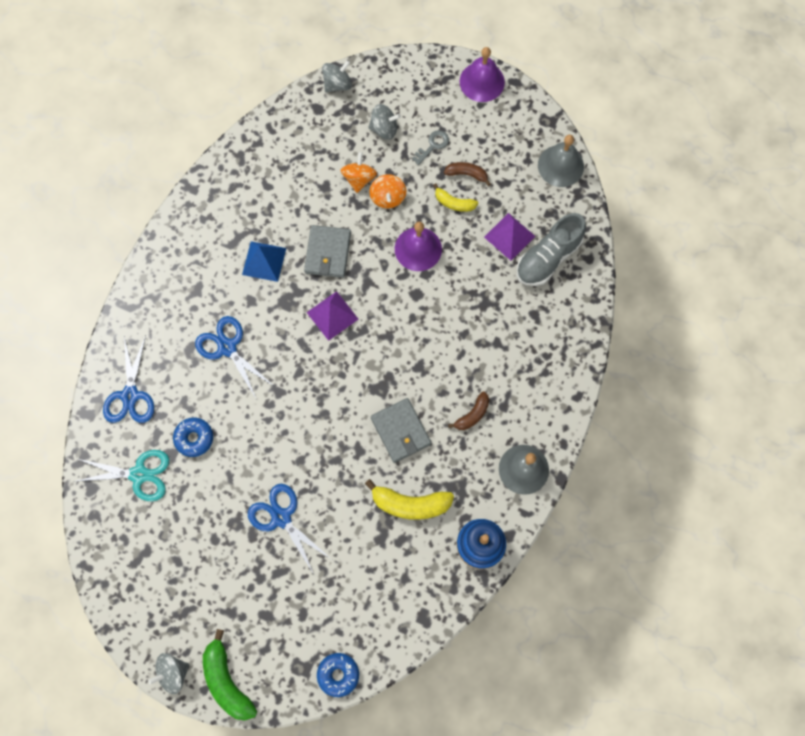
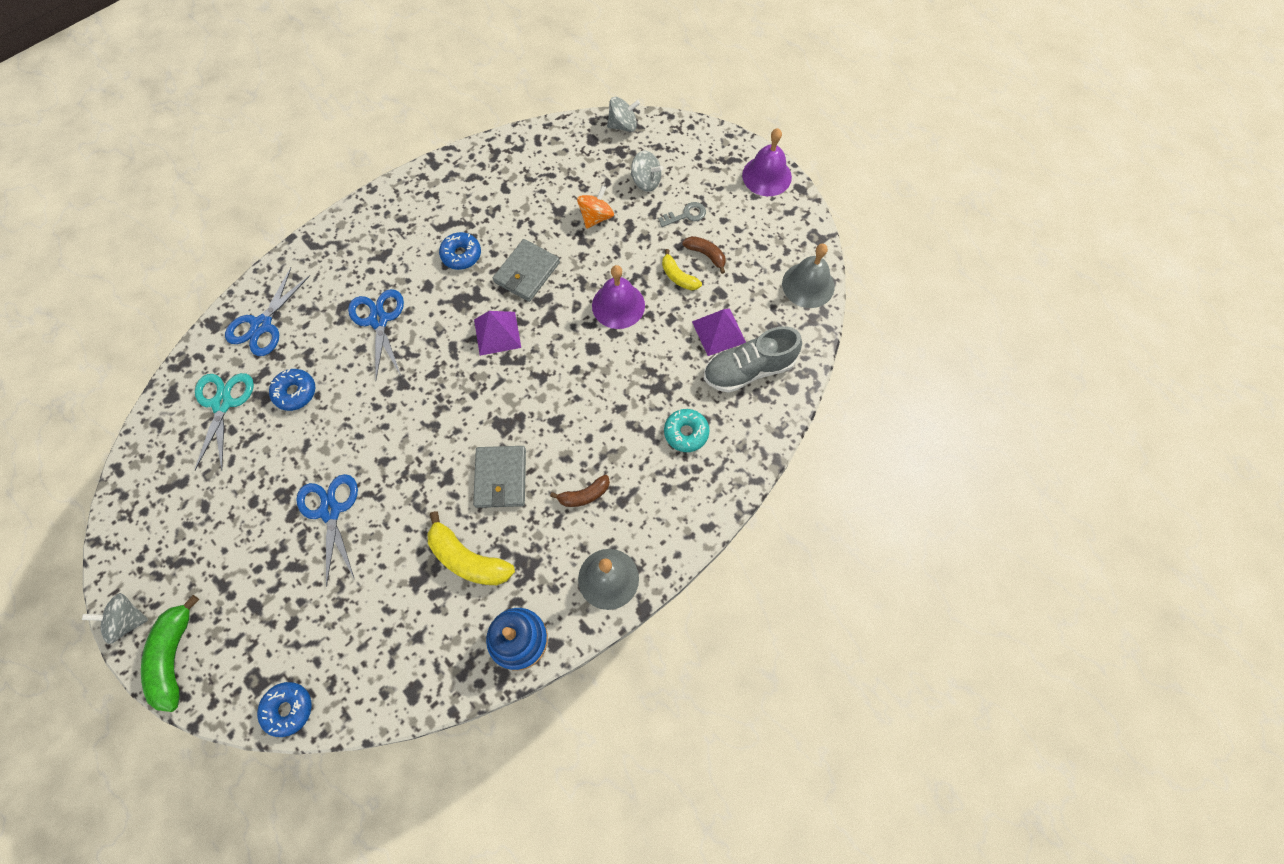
camera: 25 degrees right, 5 degrees down
turquoise scissors [73,450,170,502] -> turquoise scissors turned 120 degrees counterclockwise [194,373,254,471]
blue pyramid [242,241,286,282] -> blue donut [439,232,481,270]
orange spinning top [369,174,406,208] -> none
none -> turquoise donut [664,409,709,452]

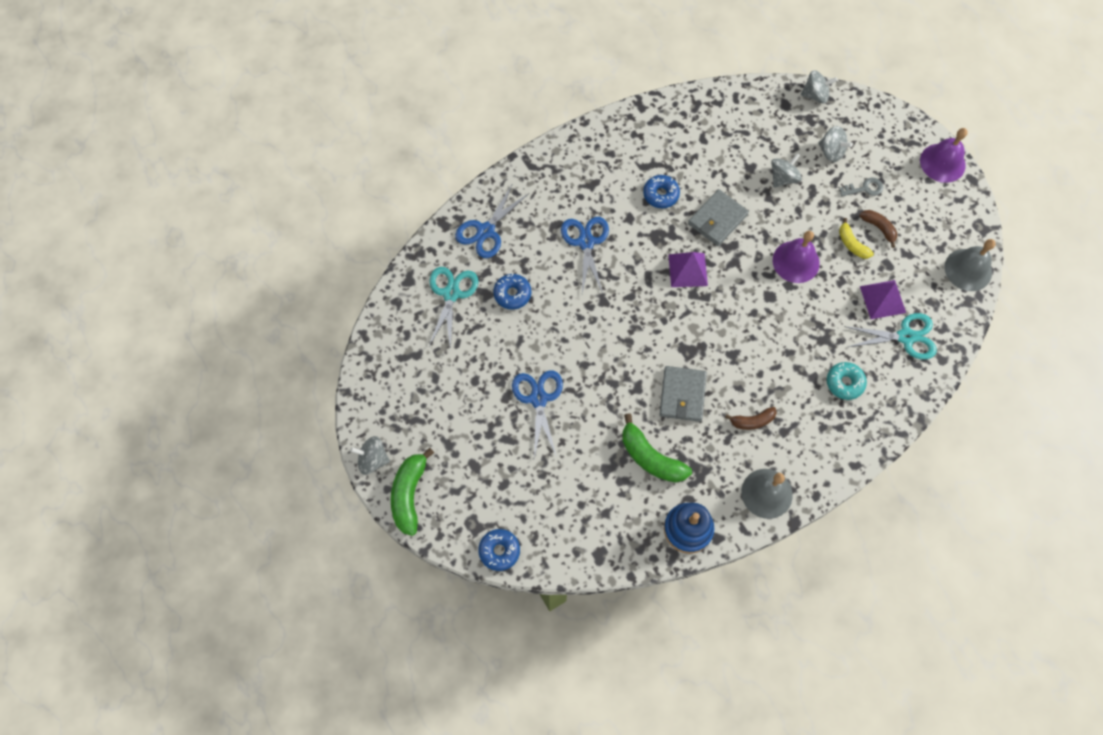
camera: 10 degrees right, 0 degrees up
yellow banana [428,511,515,585] -> green banana [622,413,692,483]
orange spinning top [577,185,614,229] -> grey spinning top [771,153,802,188]
grey shoe [704,326,802,393] -> turquoise scissors [844,313,937,359]

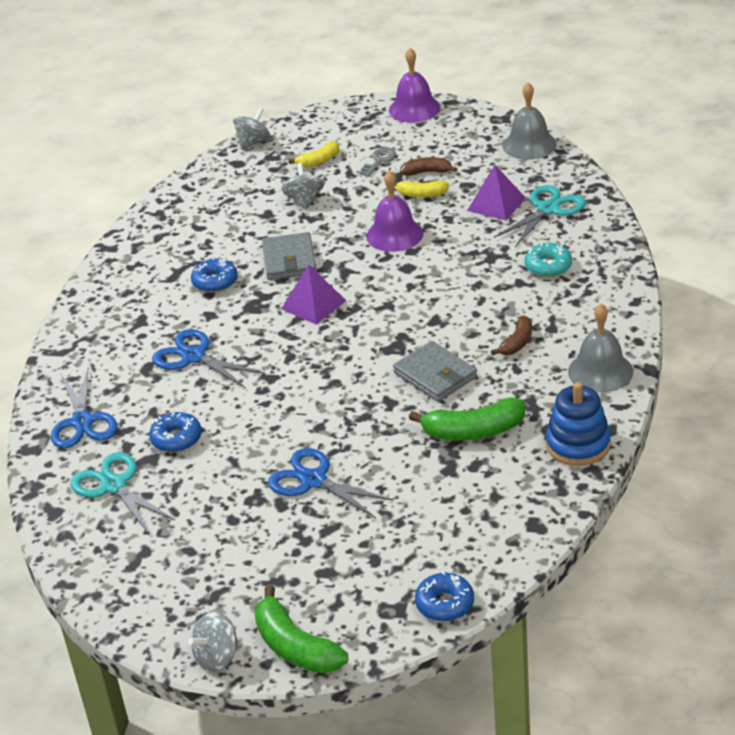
camera: 45 degrees left, 30 degrees down
grey spinning top [818,126,853,162] -> yellow banana [289,141,339,168]

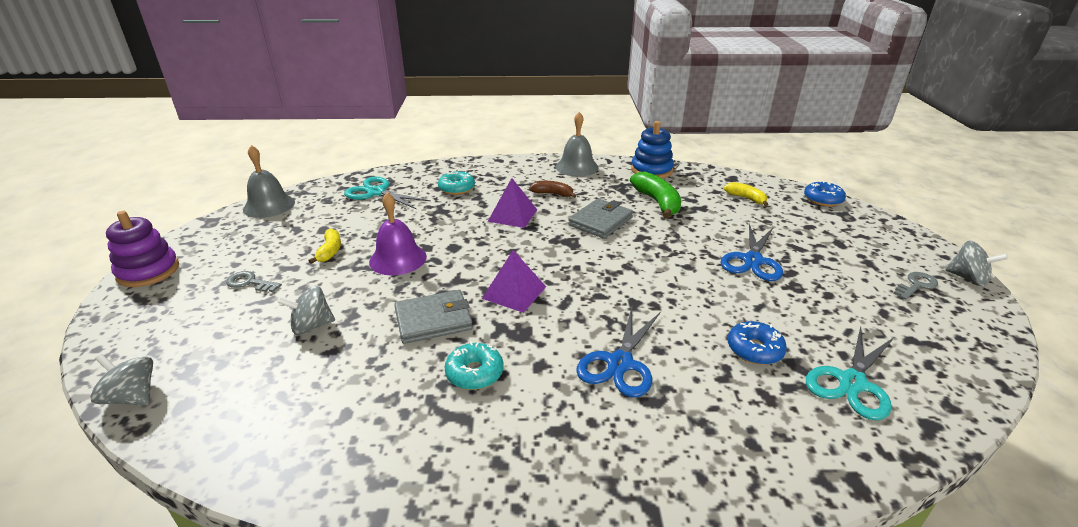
camera: 105 degrees left, 5 degrees down
blue scissors [51,368,118,449] -> none
blue donut [191,257,238,293] -> turquoise donut [444,342,503,390]
green banana [254,585,348,673] -> none
yellow banana [289,141,339,168] -> yellow banana moved to [723,182,768,206]
purple bell [389,48,441,123] -> purple stacking toy [106,211,179,287]
brown banana [400,157,457,176] -> none
purple pyramid [467,165,526,220] -> purple pyramid moved to [487,178,537,228]
none -> grey key [894,272,938,300]

